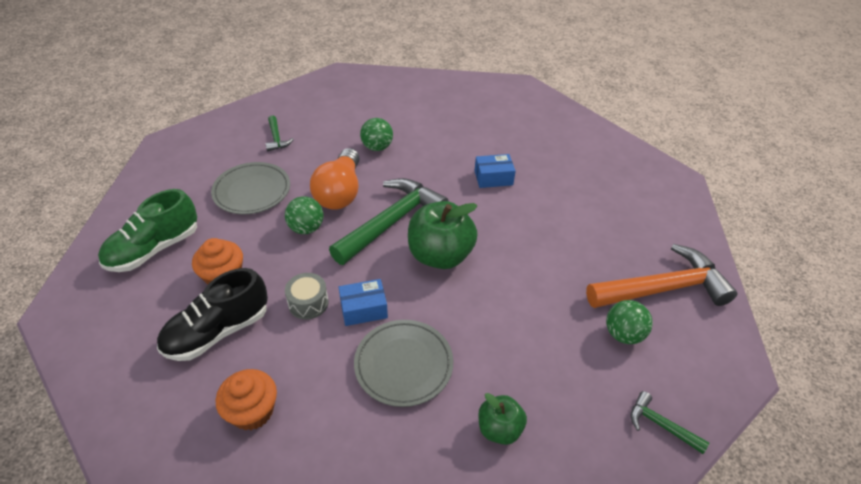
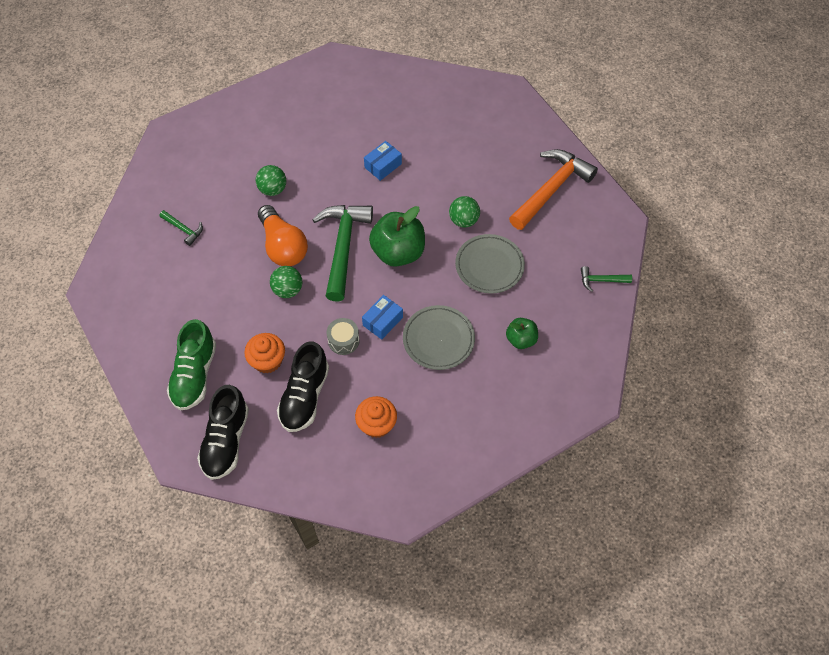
camera: 35 degrees left, 15 degrees up
grey plate [211,162,290,214] -> grey plate moved to [455,234,525,294]
green ball [606,300,653,344] -> green ball moved to [449,196,480,228]
none -> black shoe [197,385,249,480]

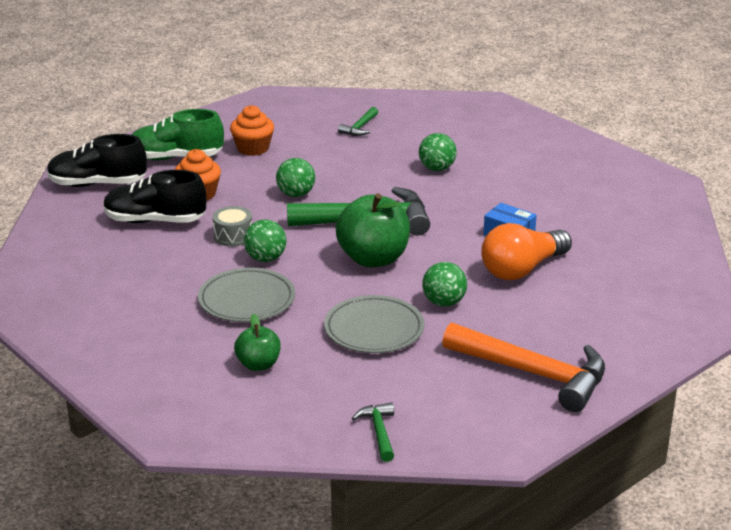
camera: 80 degrees right, 30 degrees down
orange light bulb [258,205,308,266] -> orange light bulb moved to [481,223,572,281]
orange cupcake [355,396,397,438] -> orange cupcake moved to [230,105,274,156]
blue box [362,295,403,340] -> green ball [244,220,286,262]

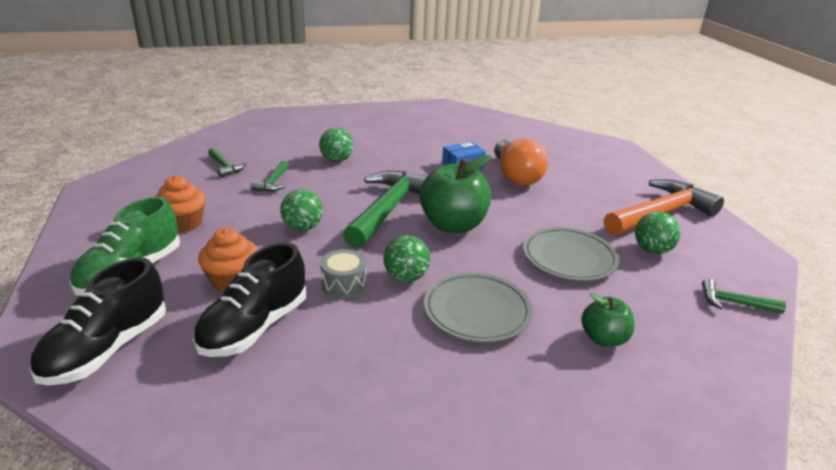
camera: 65 degrees left, 0 degrees up
green ball [422,262,467,307] -> green ball moved to [635,212,681,254]
none -> green hammer [251,161,289,192]

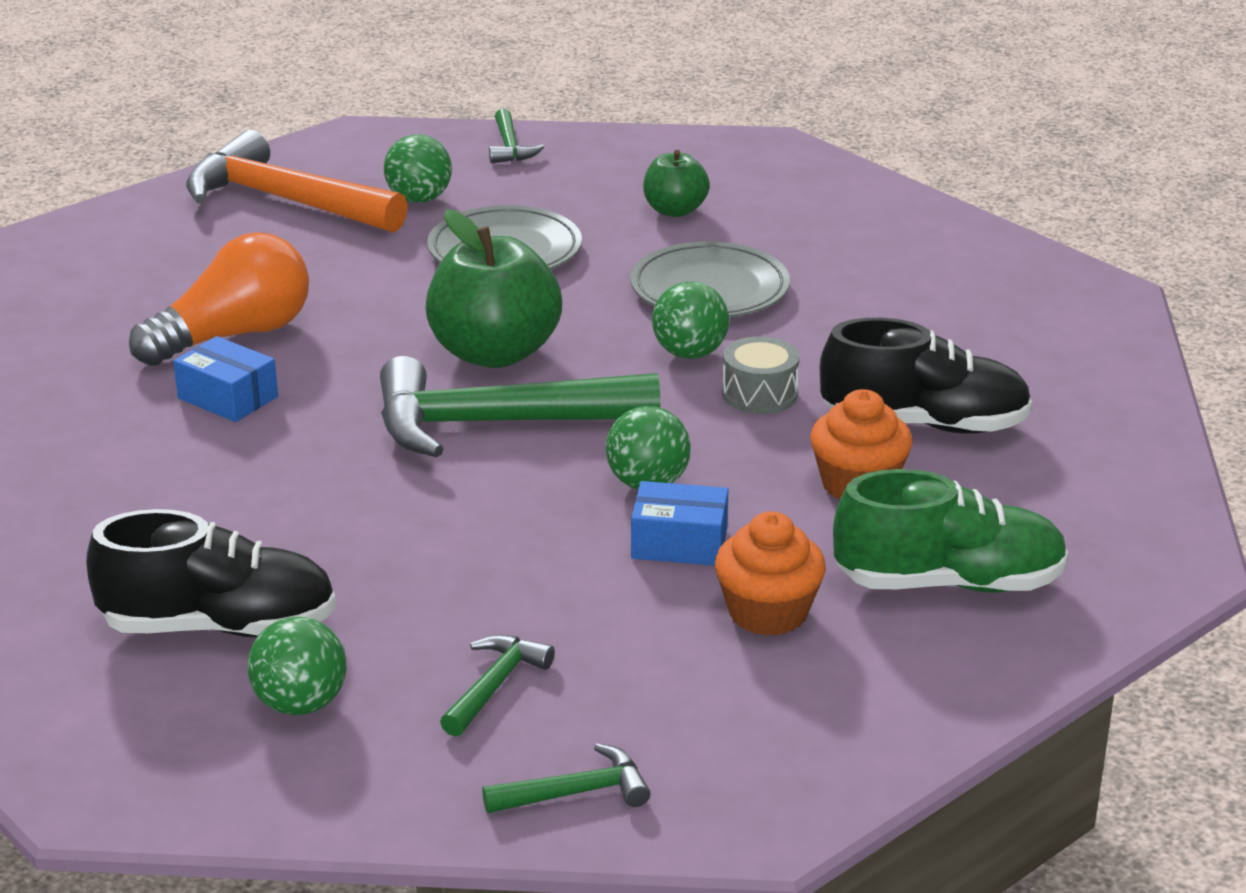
camera: 115 degrees left, 0 degrees up
black shoe [30,257,166,386] -> black shoe moved to [86,509,336,637]
green hammer [251,161,289,192] -> green hammer moved to [482,743,651,813]
green ball [319,128,353,162] -> green ball moved to [248,617,346,715]
none -> blue box [631,481,728,566]

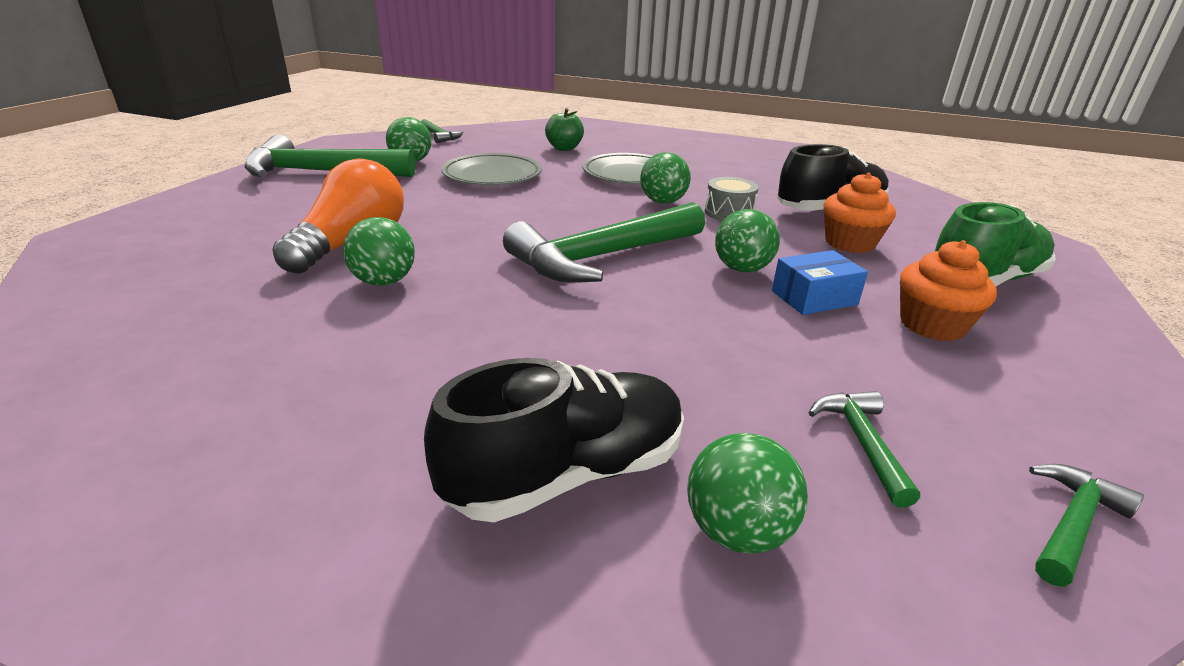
camera: 30 degrees left, 0 degrees up
blue box [173,336,278,422] -> green ball [343,217,415,286]
orange hammer [186,130,408,233] -> green hammer [245,135,416,177]
green apple [426,209,562,368] -> none

